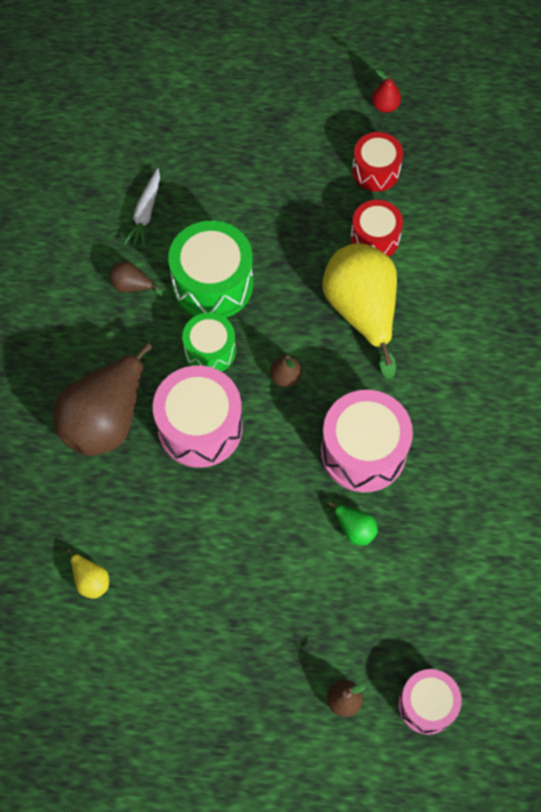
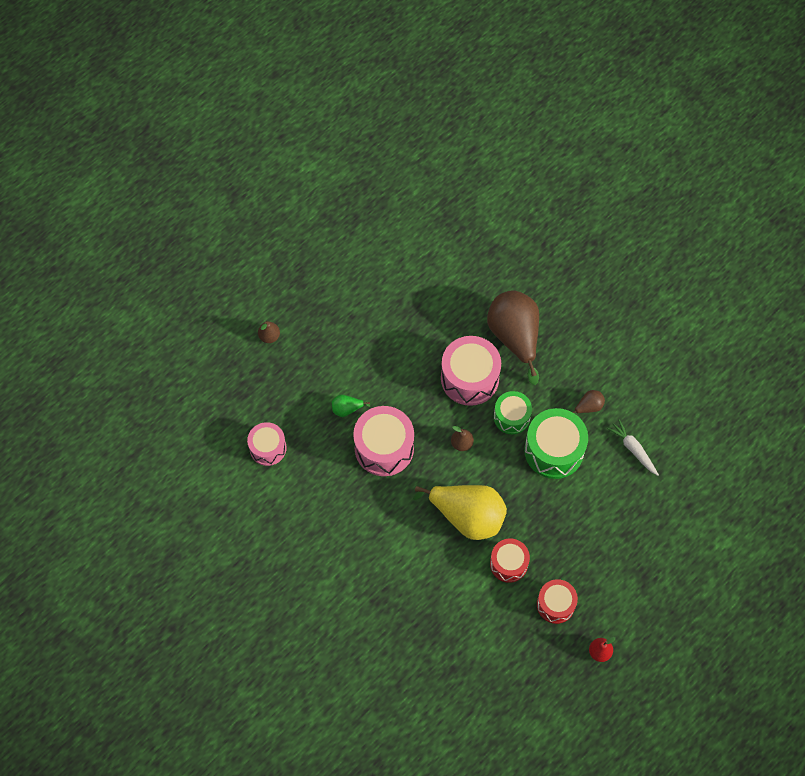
camera: 130 degrees right, 0 degrees up
yellow pear [67,549,109,599] -> none
pink drum [398,669,462,735] -> pink drum moved to [247,422,287,466]

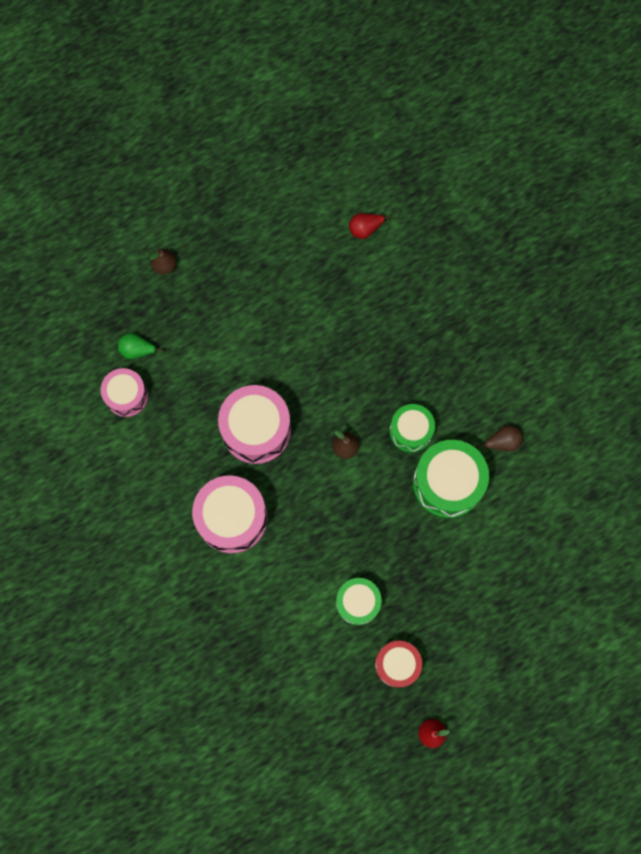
camera: 15 degrees right, 10 degrees up
green pear [332,395,370,417] -> green pear moved to [118,333,165,359]
yellow pear [413,485,507,540] -> none
pink drum [441,336,501,406] -> pink drum moved to [192,475,267,553]
brown pear [487,290,539,385] -> none
red drum [490,539,530,583] -> green drum [336,578,382,625]
white carrot [607,419,659,476] -> none
none -> red pear [349,213,391,239]

